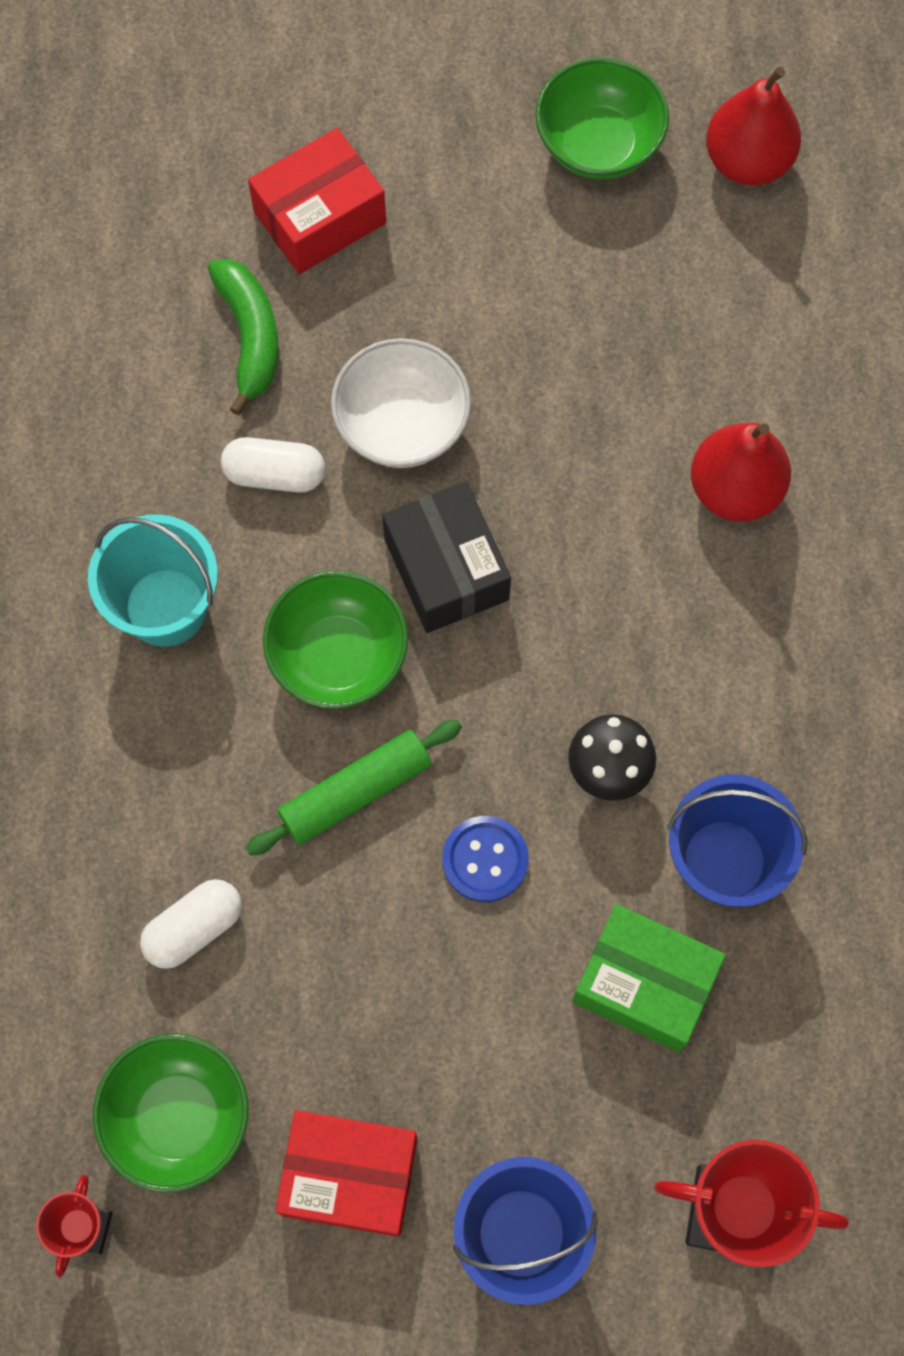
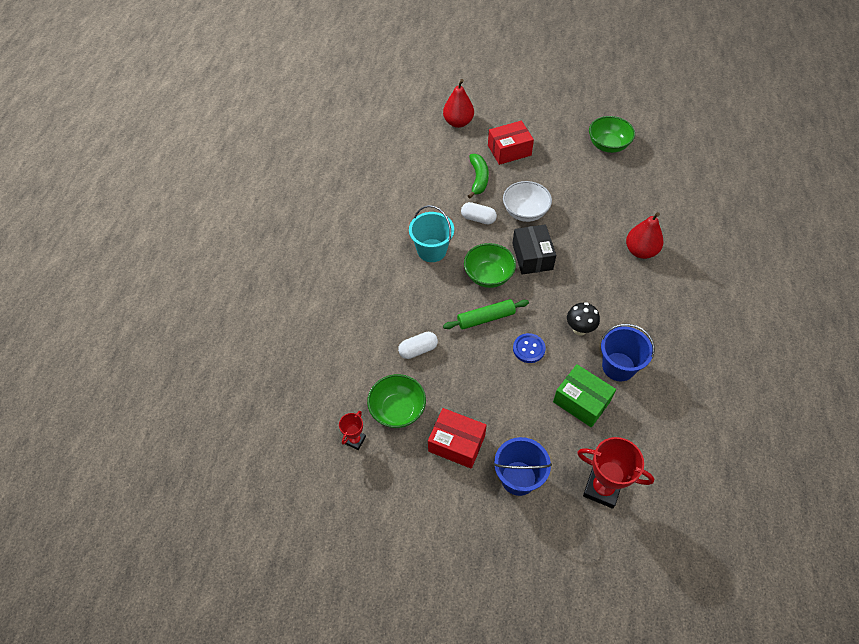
camera: 15 degrees right, 15 degrees down
red pear [706,67,801,185] -> red pear moved to [443,79,474,128]

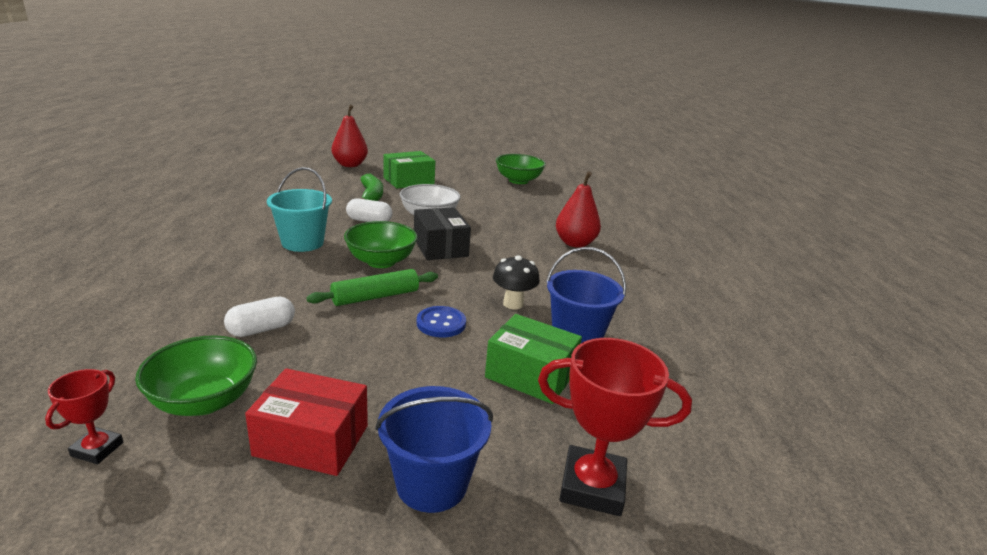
camera: 15 degrees left, 30 degrees down
red box [488,121,534,165] -> green box [383,151,435,189]

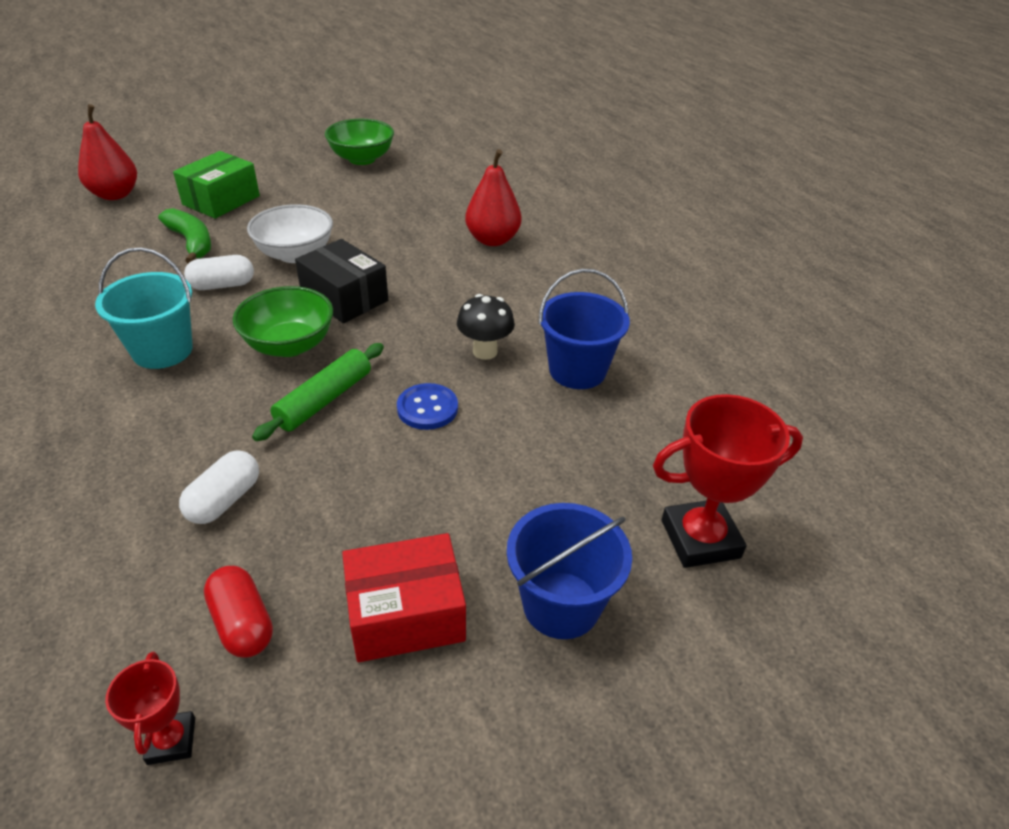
camera: 25 degrees left, 15 degrees up
green bowl [135,335,257,416] -> red capsule [204,566,273,658]
green box [485,314,582,404] -> none

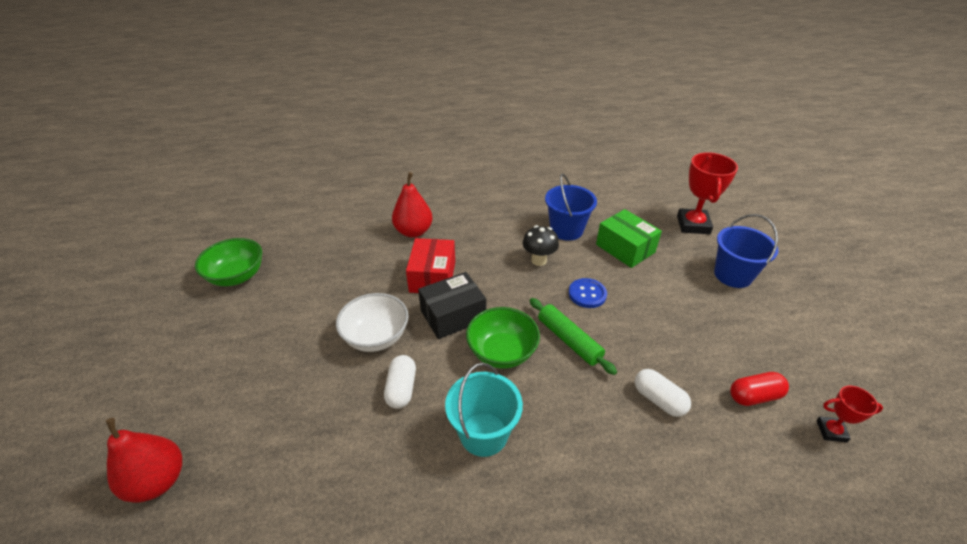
camera: 70 degrees left, 0 degrees up
green banana [158,208,211,263] -> none
green box [173,151,260,218] -> green box moved to [596,209,662,268]
red box [342,533,466,662] -> red box moved to [406,238,455,293]

